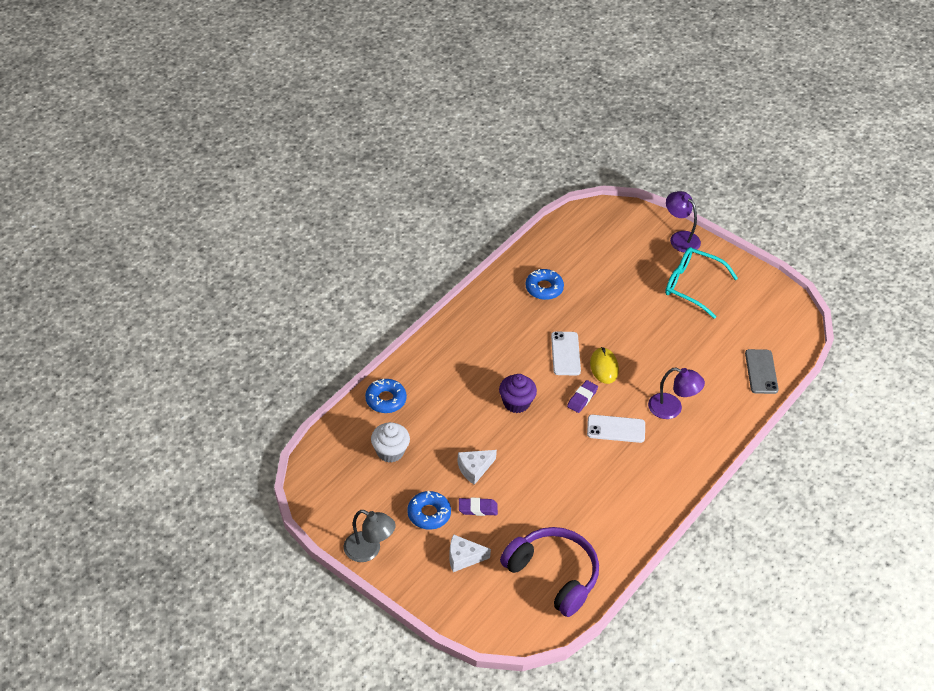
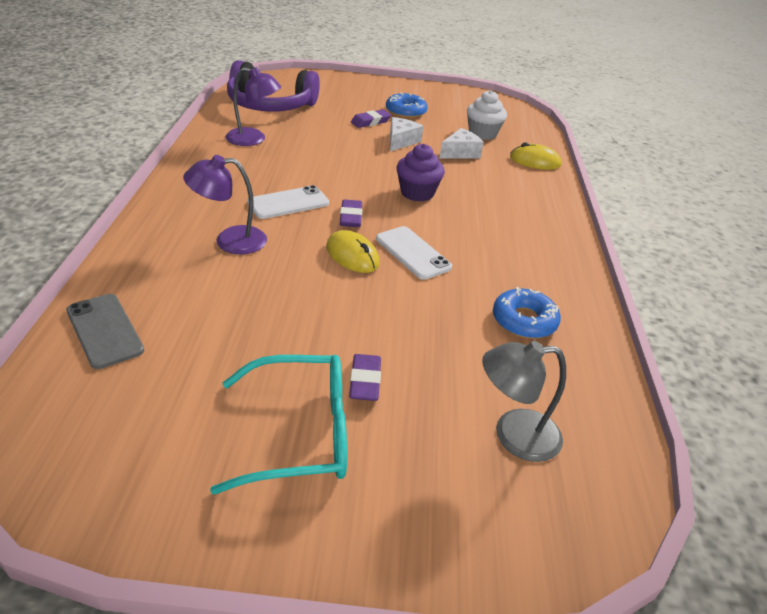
camera: 145 degrees right, 10 degrees down
grey lamp [343,510,396,562] -> grey lamp moved to [482,341,566,462]
blue donut [365,378,407,413] -> yellow mouse [510,142,562,170]
white cheese [449,534,491,572] -> white cheese moved to [439,128,484,159]
purple lamp [666,191,701,253] -> purple lamp moved to [226,67,281,146]
none -> purple eraser [349,354,381,401]

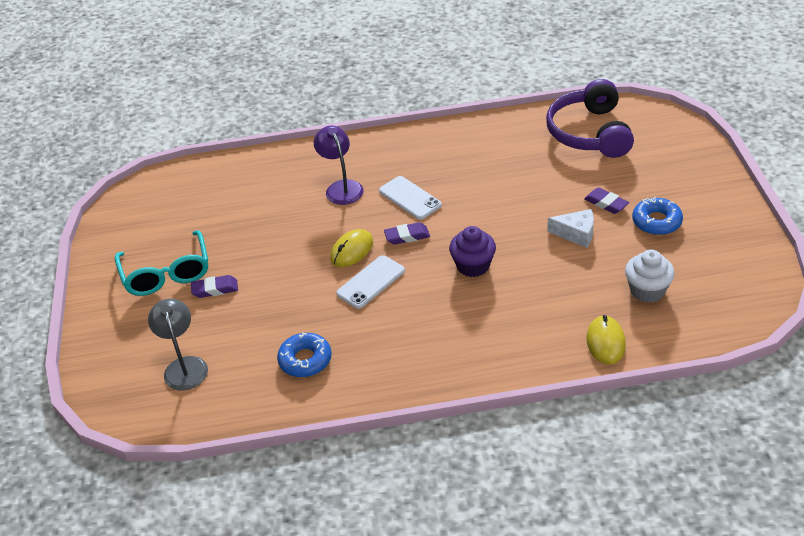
camera: 85 degrees right, 5 degrees up
grey phone [66,294,144,369] -> none
purple lamp [226,67,281,146] -> none
white cheese [439,128,484,159] -> none

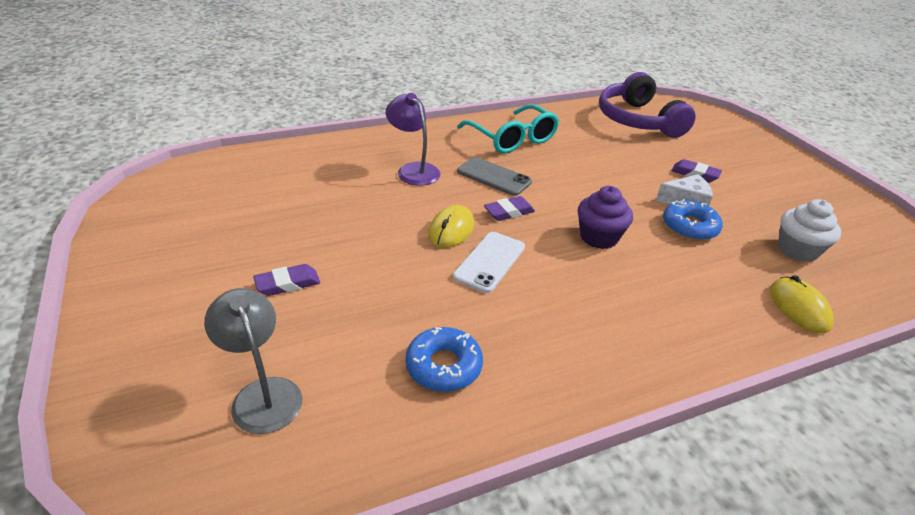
camera: 20 degrees left, 5 degrees down
turquoise glasses [115,230,208,296] -> turquoise glasses moved to [457,104,559,153]
white phone [379,176,442,220] -> grey phone [457,157,532,196]
blue donut [632,197,683,235] -> blue donut moved to [663,199,723,240]

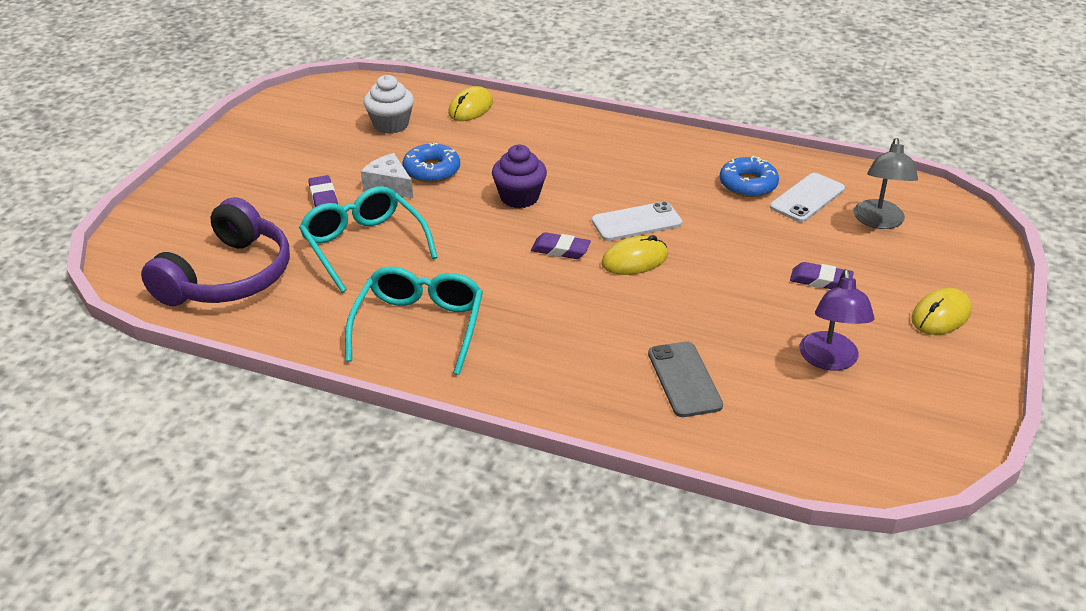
camera: 135 degrees left, 0 degrees up
purple lamp [386,93,440,186] -> purple lamp moved to [799,269,875,371]
grey phone [457,157,532,196] -> grey phone moved to [648,341,723,417]
none -> turquoise glasses [299,186,438,293]
none -> white phone [770,173,845,222]
none -> yellow mouse [911,288,972,335]

